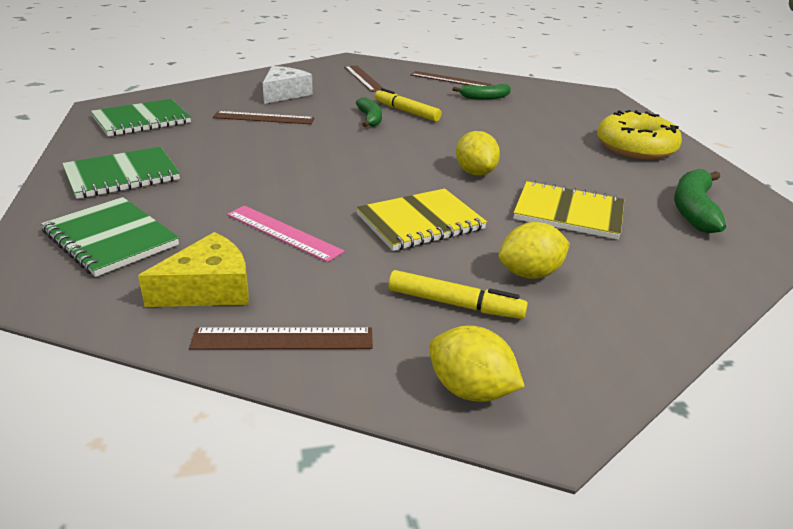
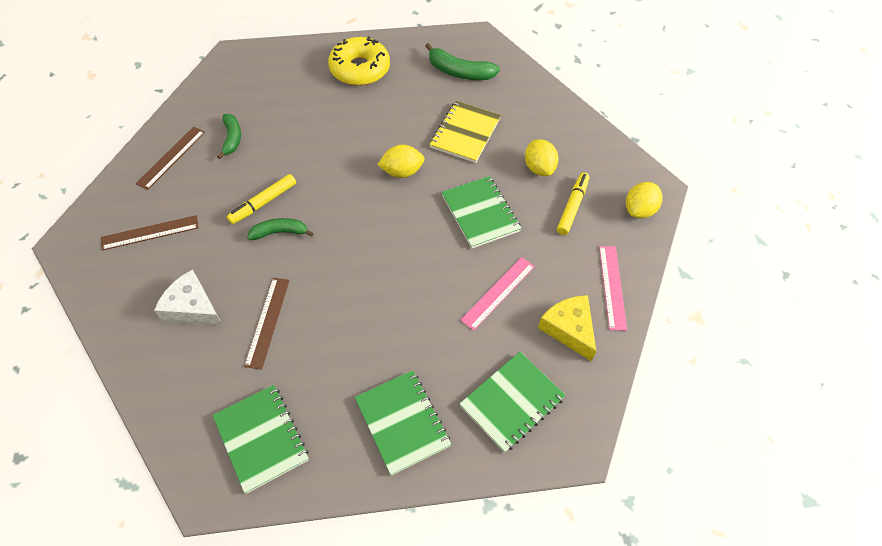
camera: 85 degrees left, 25 degrees up
brown ruler [189,328,373,350] -> pink ruler [599,246,627,331]
yellow notebook [356,188,487,251] -> green notebook [442,176,521,249]

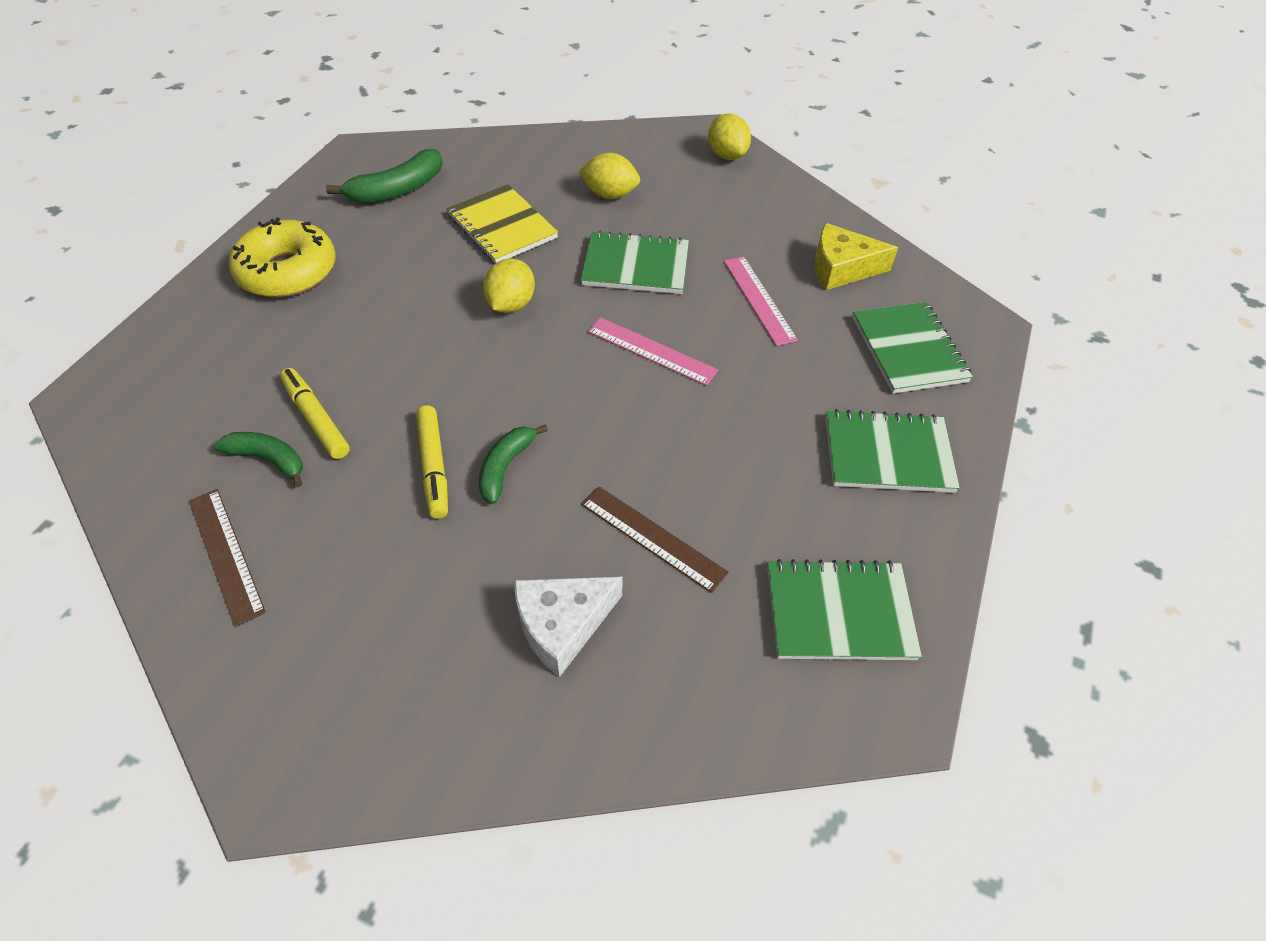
camera: 60 degrees left, 5 degrees down
brown ruler [101,215,199,250] -> none
yellow marker [557,173,589,235] -> yellow marker moved to [280,368,350,459]
pink ruler [599,246,627,331] -> pink ruler moved to [588,317,718,386]

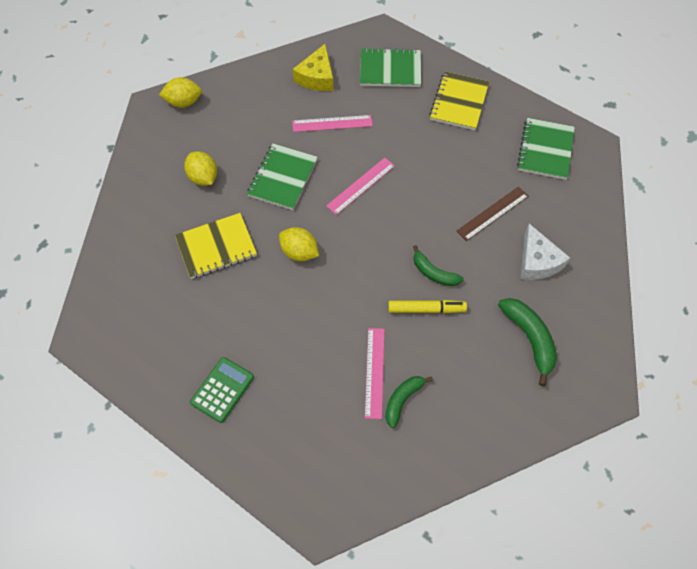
camera: 75 degrees left, 10 degrees up
brown ruler [189,489,266,627] -> none
yellow donut [229,218,335,298] -> green calculator [190,357,254,423]
yellow marker [280,368,350,459] -> pink ruler [365,328,385,419]
green banana [326,149,443,204] -> green banana moved to [498,298,557,386]
yellow lemon [579,153,640,199] -> yellow lemon turned 60 degrees counterclockwise [184,151,217,186]
green notebook [826,409,960,493] -> yellow notebook [429,72,489,130]

